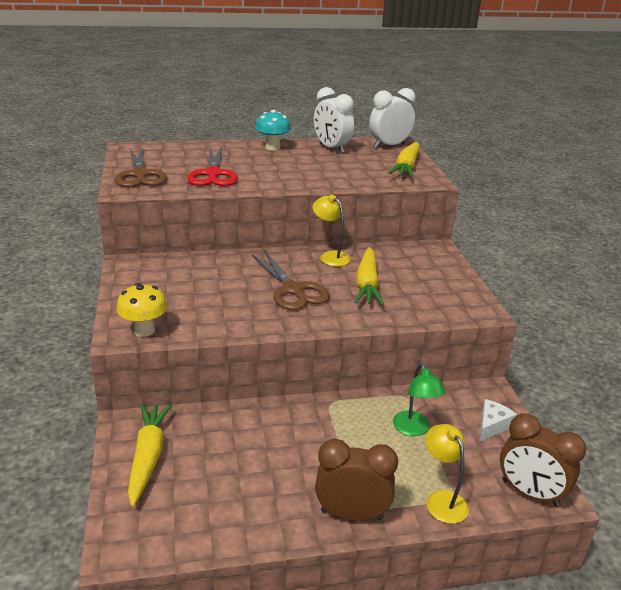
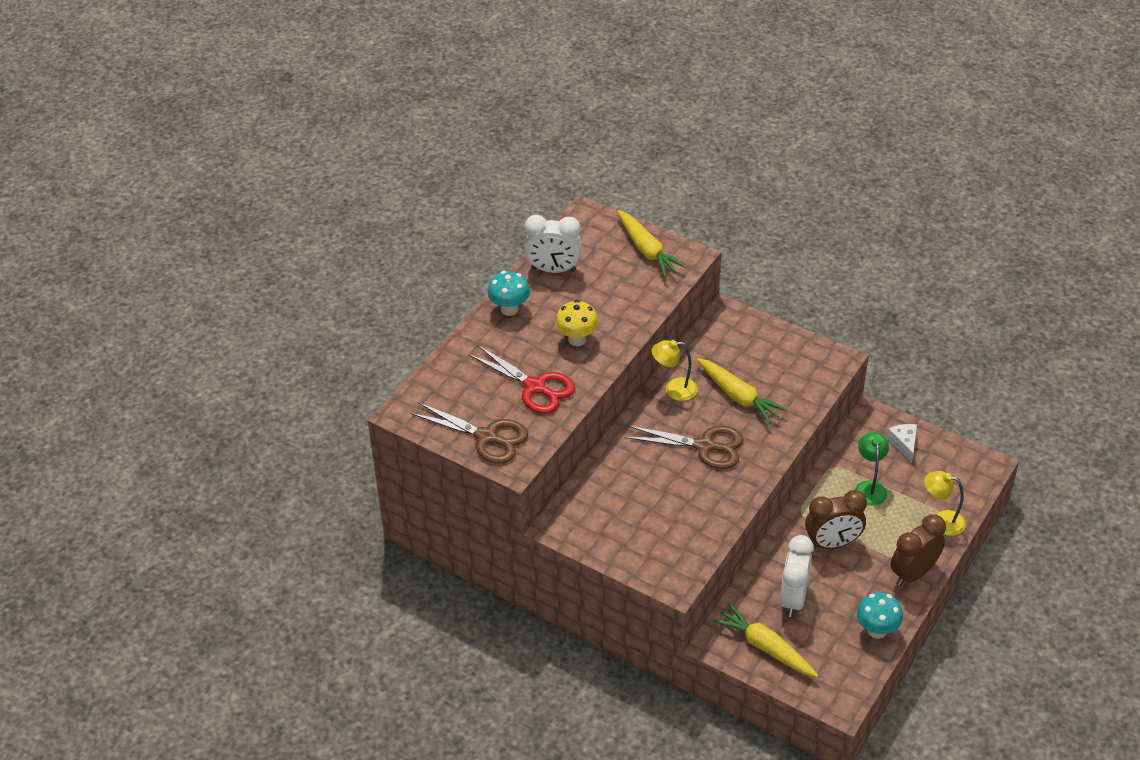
camera: 45 degrees left, 15 degrees up
yellow mushroom [117,283,167,337] -> yellow mushroom moved to [555,300,599,346]
white clock [369,88,416,148] -> white clock moved to [780,535,814,617]
green lamp [393,363,445,436] -> green lamp turned 120 degrees counterclockwise [855,432,889,506]
brown clock [500,414,586,507] -> brown clock moved to [805,490,867,549]
none -> turquoise mushroom [857,592,903,639]

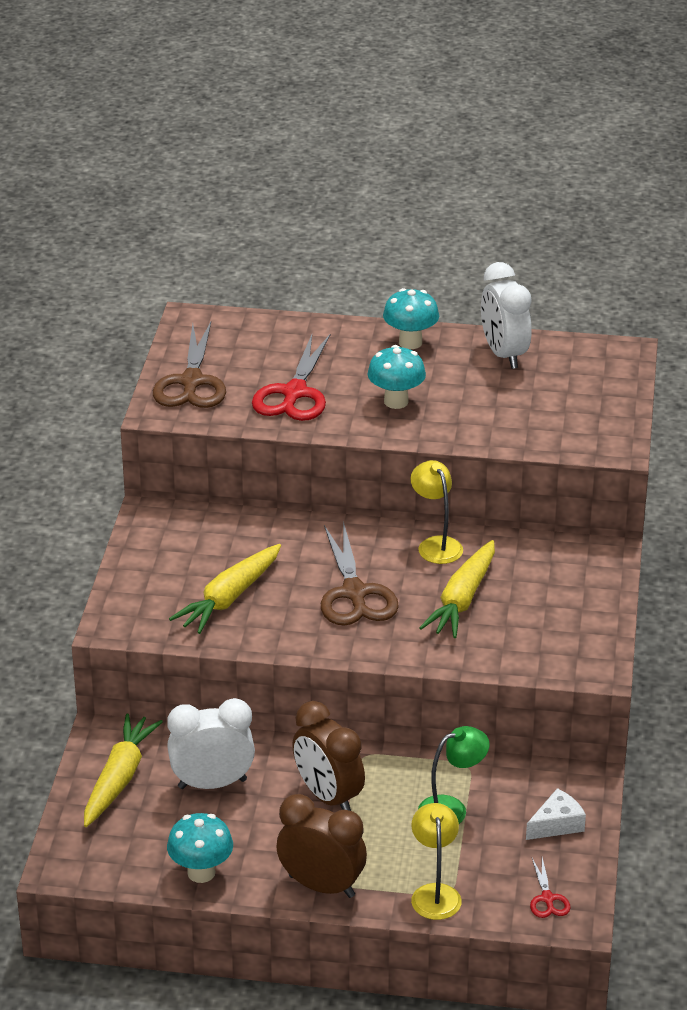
camera: 65 degrees right, 10 degrees down
yellow mushroom [555,300,599,346] -> turquoise mushroom [367,345,426,409]
yellow carrot [617,210,687,278] -> yellow carrot moved to [169,544,281,634]
none -> red scissors [530,857,571,918]

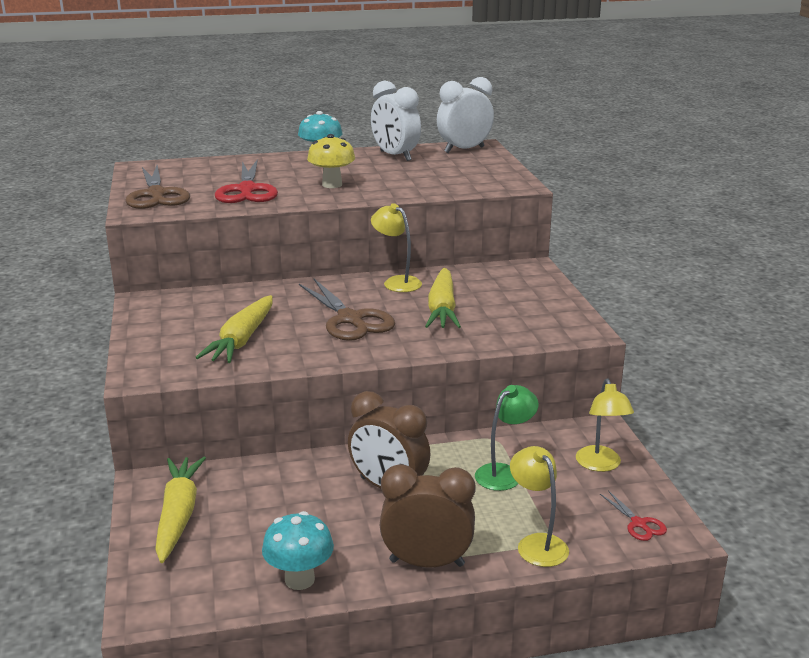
camera: 20 degrees left, 10 degrees down
white clock [167,698,255,789] -> white clock moved to [437,77,494,153]
turquoise mushroom [367,345,426,409] -> yellow mushroom [307,134,355,188]
white cheese [526,788,586,840] -> yellow lamp [576,378,634,472]

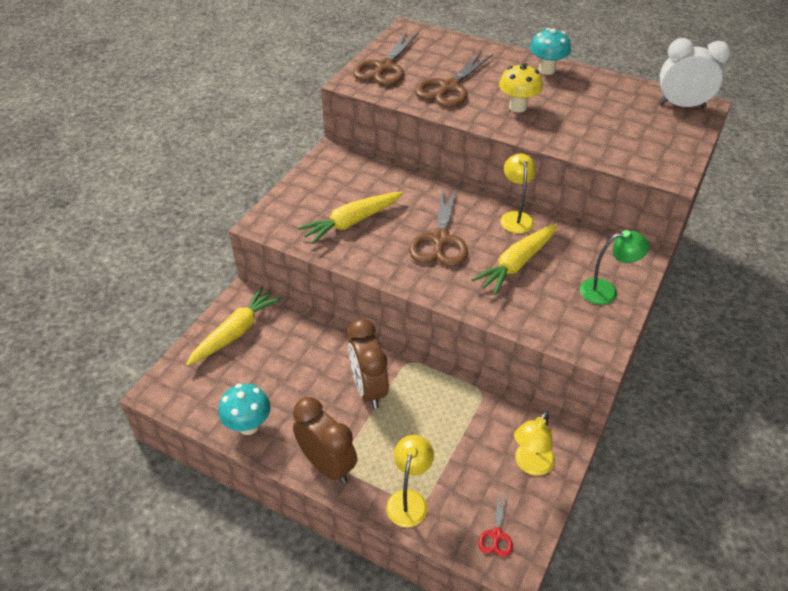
camera: 40 degrees right, 20 degrees up
red scissors [215,160,278,203] -> brown scissors [415,51,493,107]
white clock [371,81,421,161] -> none
green lamp [475,385,539,491] -> green lamp moved to [580,230,650,305]

